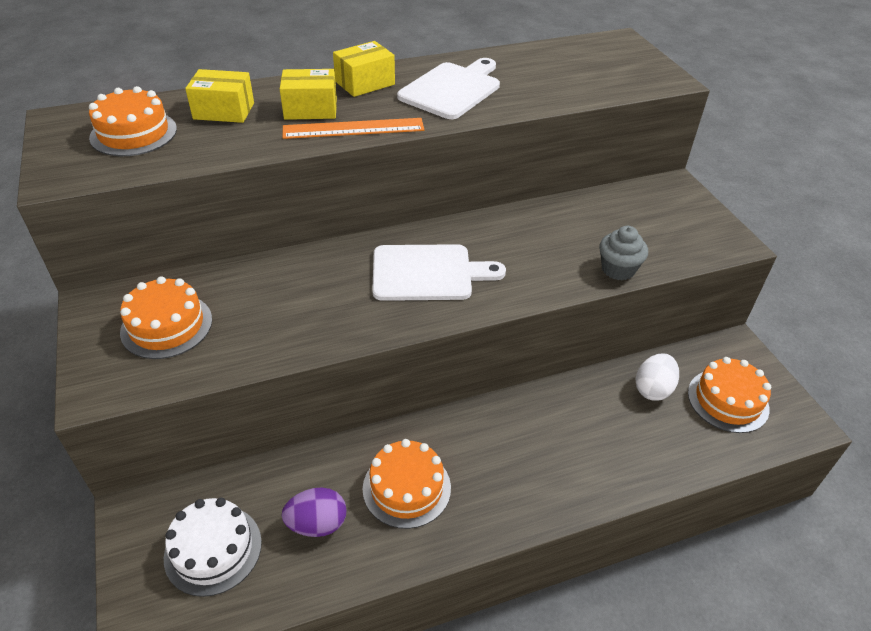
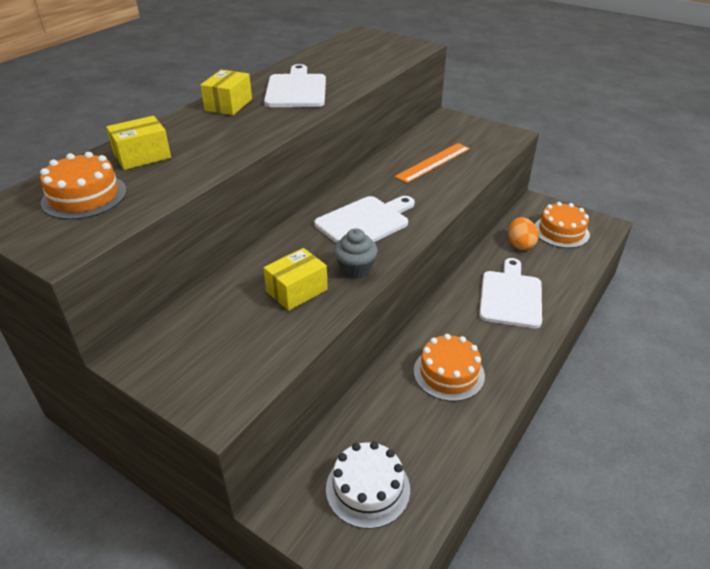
camera: 35 degrees left, 5 degrees down
orange cake [120,276,212,359] -> none
yellow box [280,69,337,120] -> yellow box moved to [263,248,328,311]
purple egg [281,487,347,537] -> none
orange ruler [283,118,424,139] -> orange ruler moved to [395,143,470,183]
grey cupcake [599,226,648,281] -> grey cupcake moved to [334,229,378,279]
white egg [635,354,679,401] -> orange egg [508,217,539,250]
none -> white cutting board [479,258,542,328]

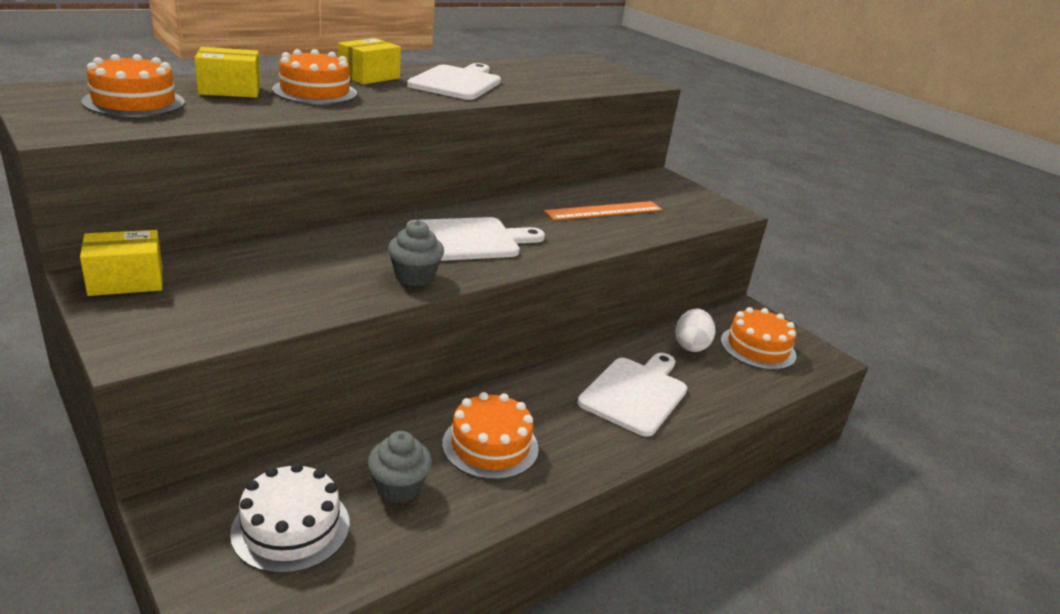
camera: 15 degrees right, 10 degrees down
yellow box [263,248,328,311] -> yellow box moved to [80,230,163,296]
orange egg [508,217,539,250] -> white egg [675,308,715,352]
none -> orange cake [272,49,357,104]
none -> grey cupcake [368,431,432,503]

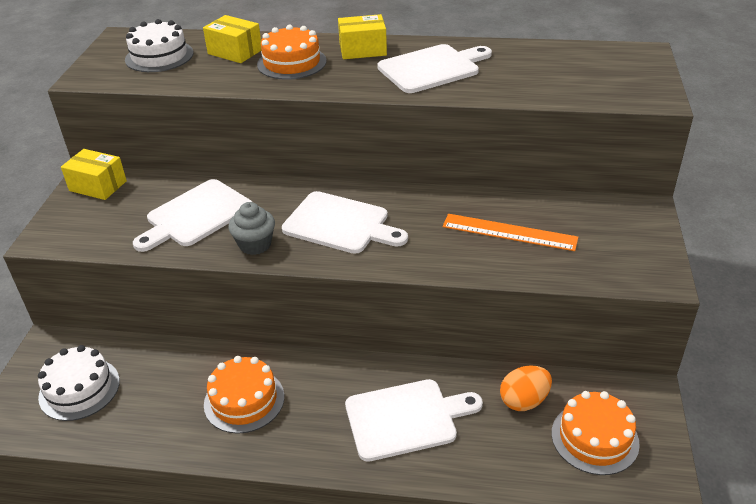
camera: 50 degrees right, 10 degrees up
orange cake [81,54,185,117] -> white cake [125,19,194,72]
grey cupcake [368,431,432,503] -> none
white egg [675,308,715,352] -> orange egg [500,365,552,411]
none -> white cutting board [133,179,252,252]

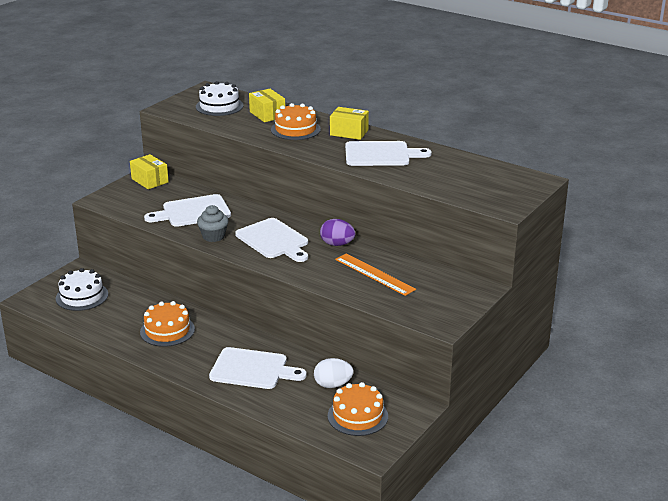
camera: 25 degrees right, 10 degrees down
orange egg [500,365,552,411] -> white egg [314,358,354,388]
none -> purple egg [320,219,355,246]

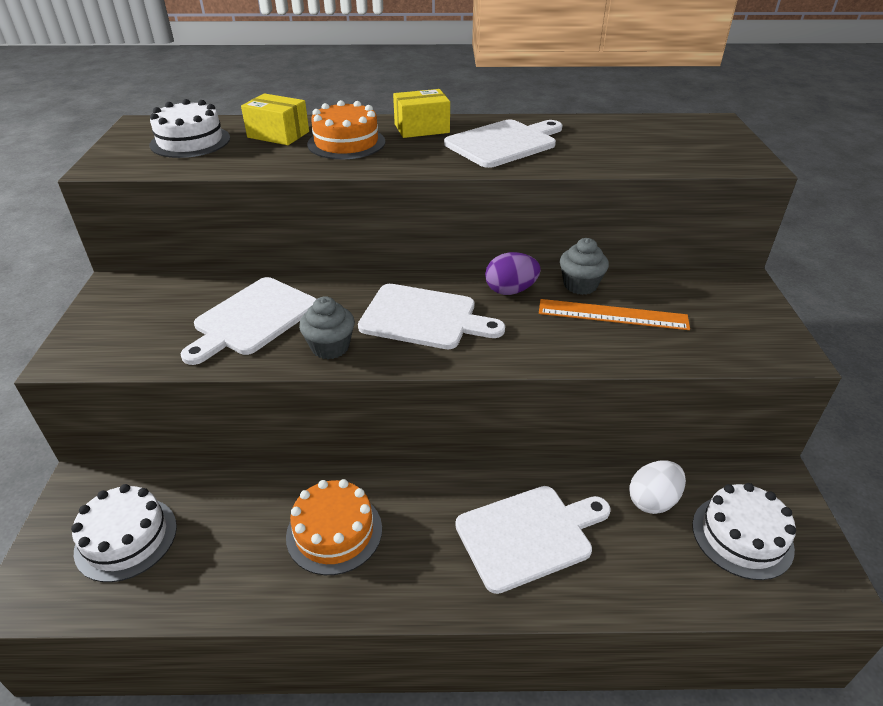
camera: 35 degrees left, 10 degrees up
yellow box [130,154,169,189] -> none
orange cake [328,382,388,436] -> white cake [692,483,796,580]
none -> grey cupcake [560,238,609,295]

